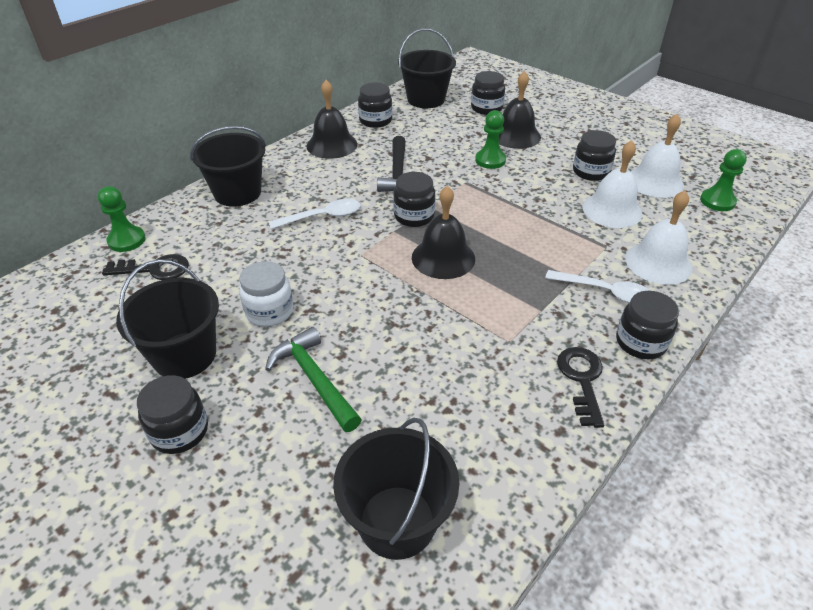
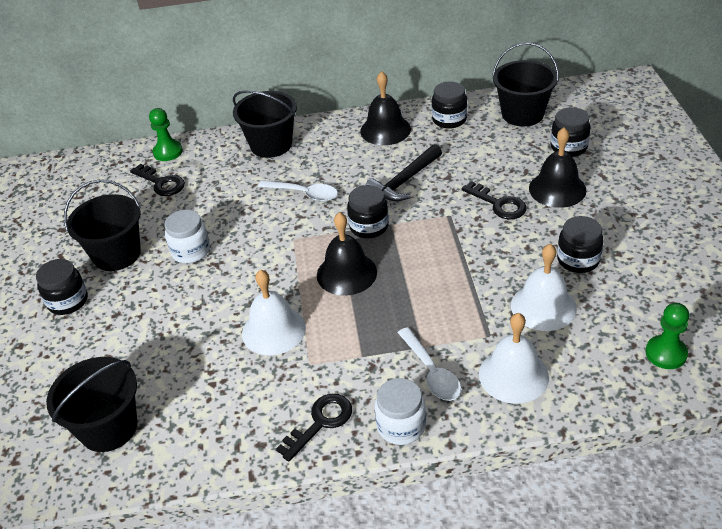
camera: 45 degrees right, 0 degrees up
green hammer [265,327,362,432] -> none
green pawn [475,110,506,169] -> black key [461,181,527,219]
black jar [616,291,679,359] -> white jar [374,378,426,445]
white bell [631,114,684,198] -> white bell moved to [242,269,306,355]

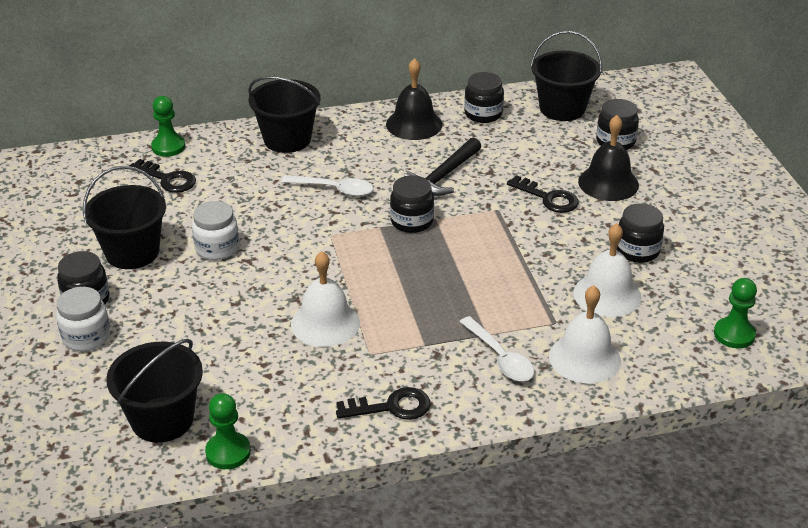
camera: 10 degrees left, 5 degrees down
black key [276,394,352,462] -> black key turned 45 degrees clockwise [336,387,430,420]
black bell [317,212,377,296] -> none
white jar [374,378,426,445] -> white jar moved to [56,287,110,351]
none -> green pawn [205,393,251,469]

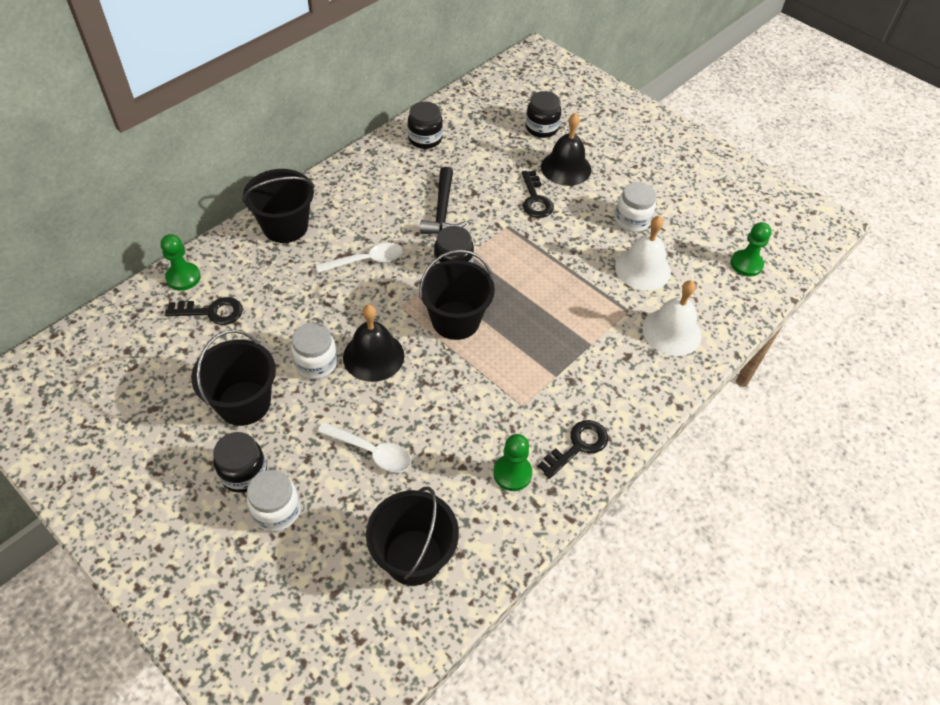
camera: 35 degrees left, 15 degrees up
green pawn [205,393,251,469] -> green pawn moved to [493,434,532,491]
white bell [291,251,360,347] -> none
black bell [386,58,443,140] -> black bell moved to [343,304,404,382]
white spoon [459,316,534,381] -> white spoon moved to [317,422,411,472]
black key [507,175,579,213] -> black key turned 75 degrees clockwise [522,171,554,218]
black bucket [531,31,602,121] -> black bucket moved to [419,250,495,340]
black jar [617,203,664,263] -> white jar [615,182,656,232]

